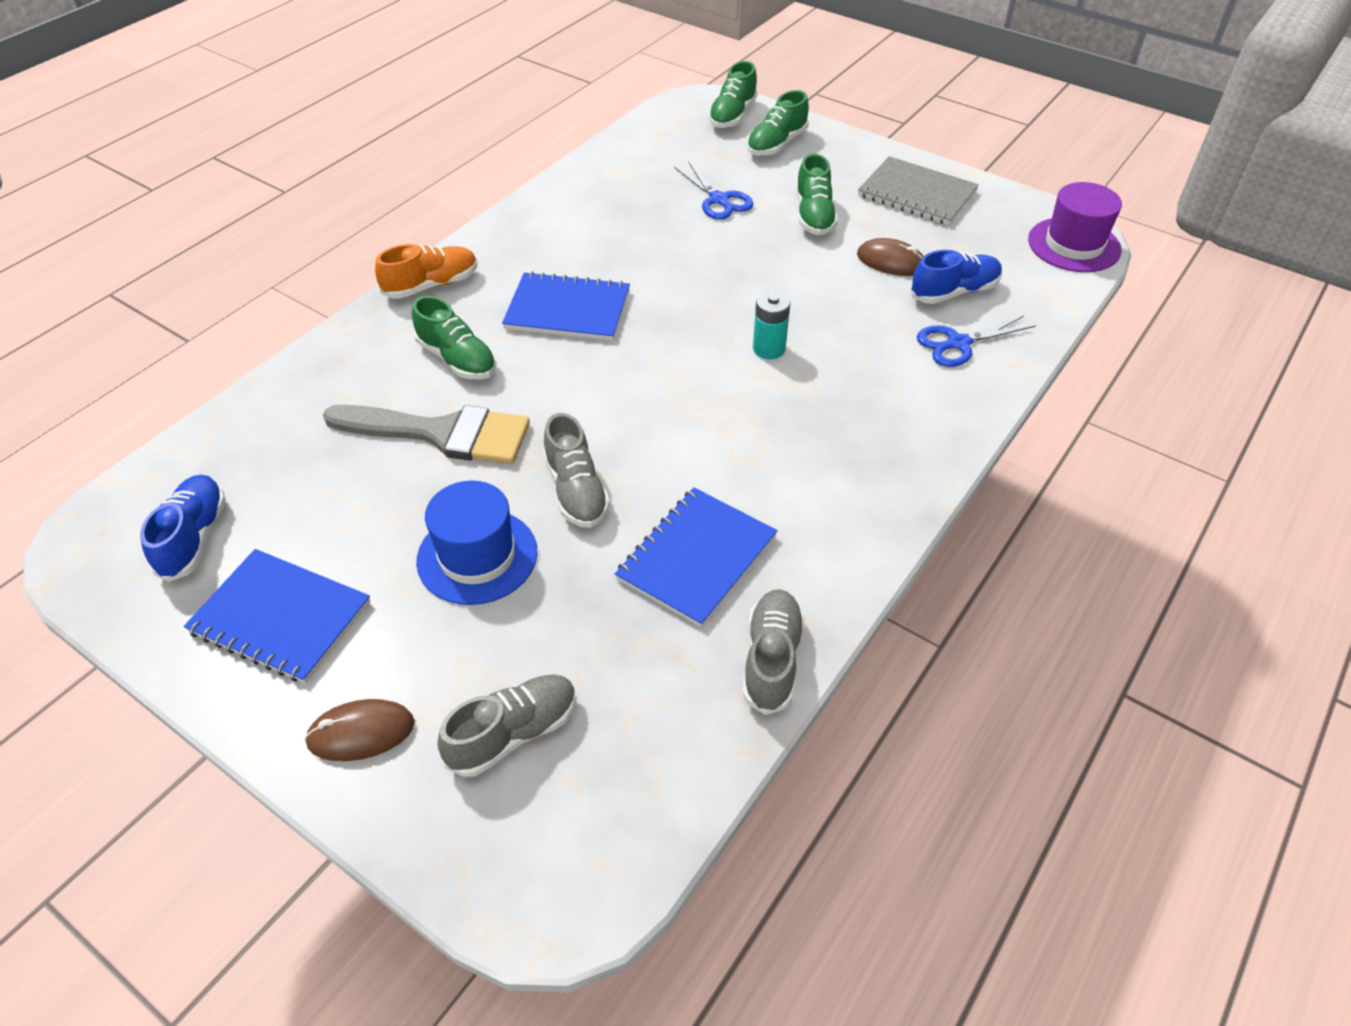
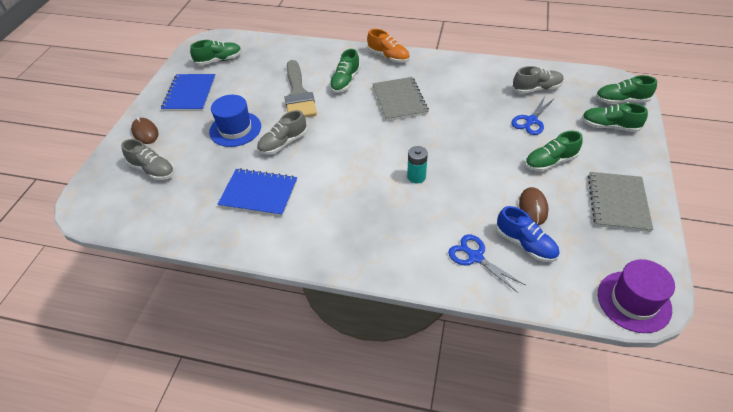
camera: 70 degrees right, 0 degrees up
blue shoe [140,475,226,582] -> green shoe [190,40,242,65]
blue notebook [502,271,630,341] -> grey notebook [372,77,429,121]
grey shoe [743,589,805,715] -> grey shoe moved to [512,66,564,94]

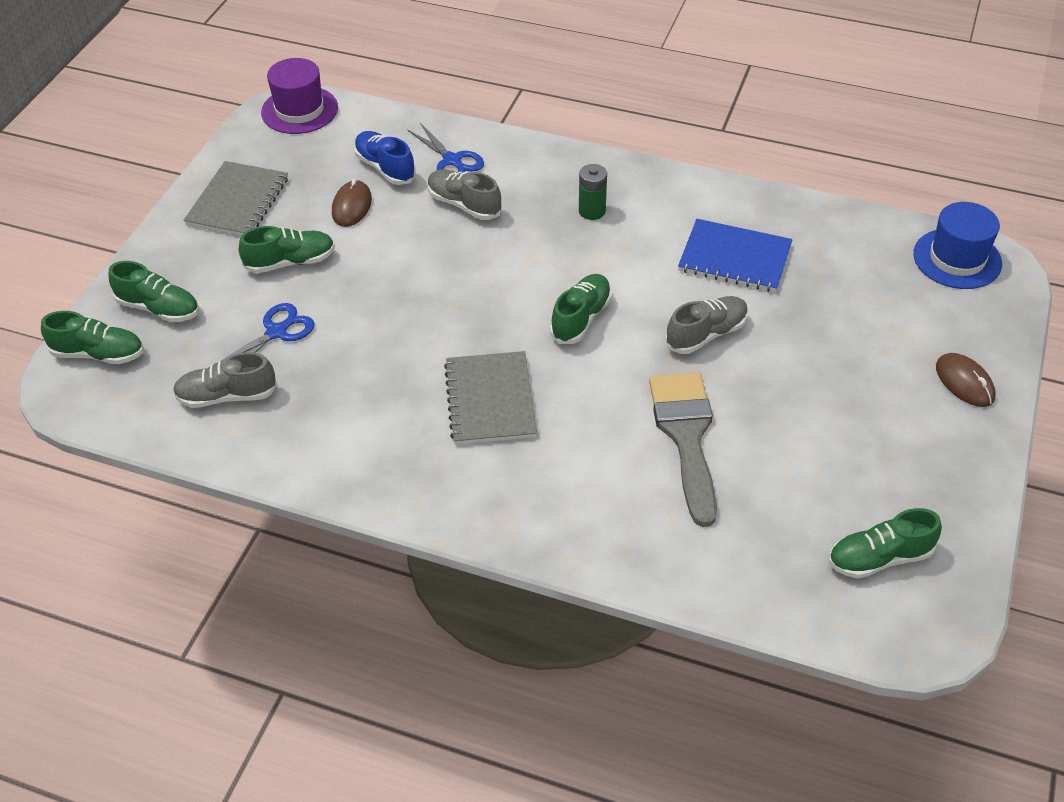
camera: 175 degrees left, 0 degrees up
grey shoe [121,139,175,180] -> grey shoe moved to [428,169,502,220]
blue notebook [161,74,216,111] -> none
blue hat [209,95,261,147] -> blue hat moved to [913,202,1002,289]
green shoe [329,49,360,93] -> green shoe moved to [550,274,612,344]
orange shoe [367,29,410,63] -> none
turquoise battery [407,146,428,184] -> none
none -> green battery [579,164,607,220]

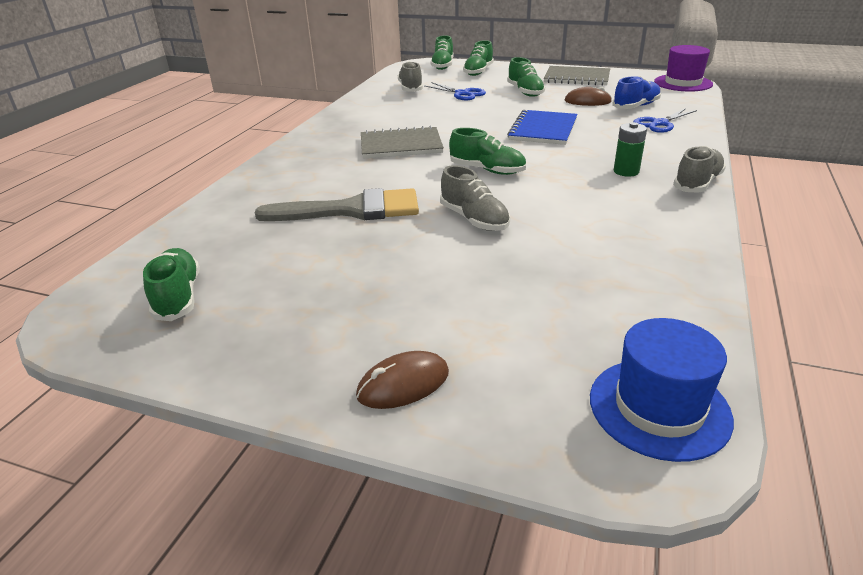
camera: 90 degrees right, 15 degrees down
grey shoe [428,169,502,220] -> grey shoe moved to [673,146,726,193]
blue notebook [678,219,792,292] -> blue notebook moved to [507,110,578,145]

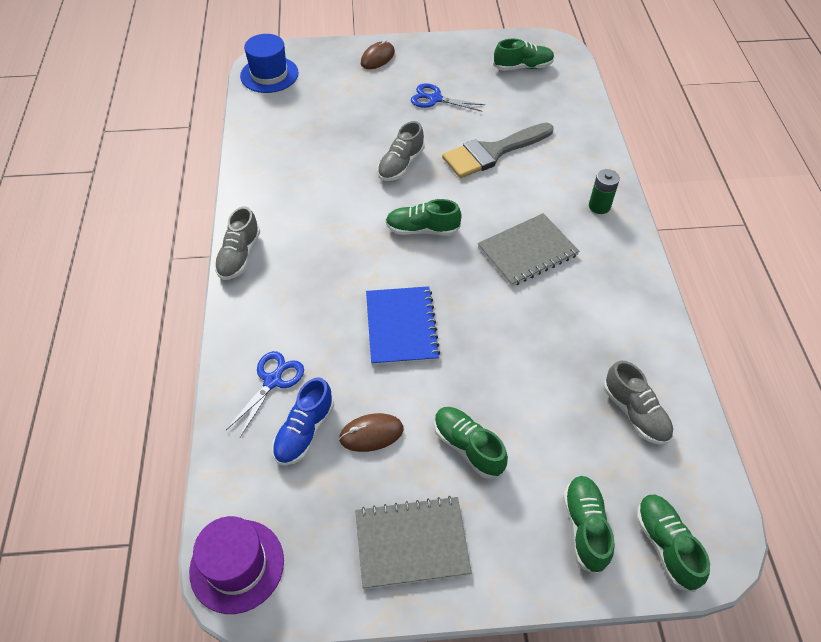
camera: 155 degrees right, 20 degrees up
green shoe [143,248,200,321] -> green shoe turned 60 degrees counterclockwise [493,39,554,71]
blue scissors [425,82,486,100] -> blue scissors moved to [411,84,485,112]
grey shoe [440,165,510,231] -> grey shoe turned 90 degrees counterclockwise [377,121,425,181]
green battery [614,122,647,177] -> green battery moved to [589,169,620,214]

